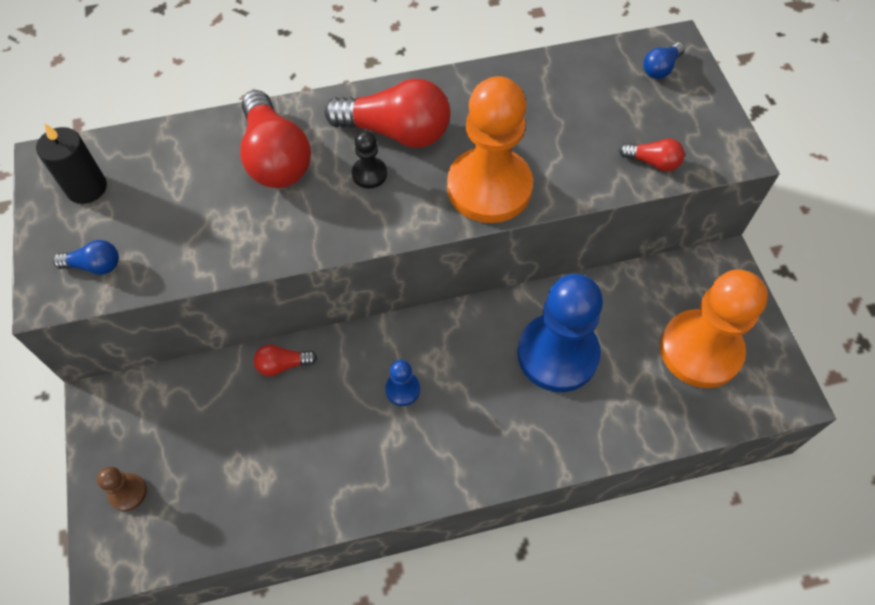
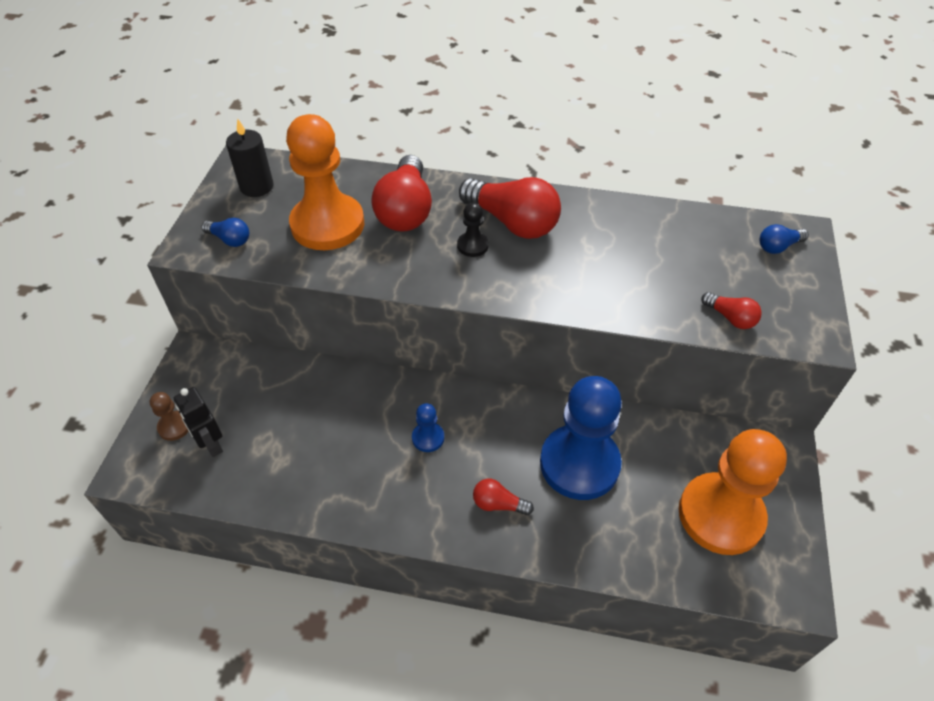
camera: 25 degrees right, 10 degrees down
red light bulb [254,345,317,376] -> red light bulb moved to [473,479,534,515]
orange pawn [447,76,533,223] -> orange pawn moved to [286,114,364,250]
none -> black robot [174,387,223,457]

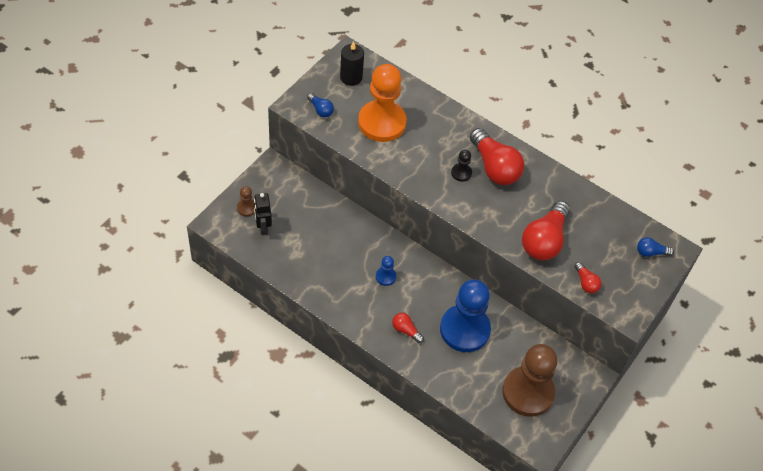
camera: 20 degrees right, 5 degrees up
red light bulb [371,155,432,232] -> red light bulb moved to [522,201,570,260]
orange pawn [679,429,787,555] -> brown pawn [502,344,557,417]

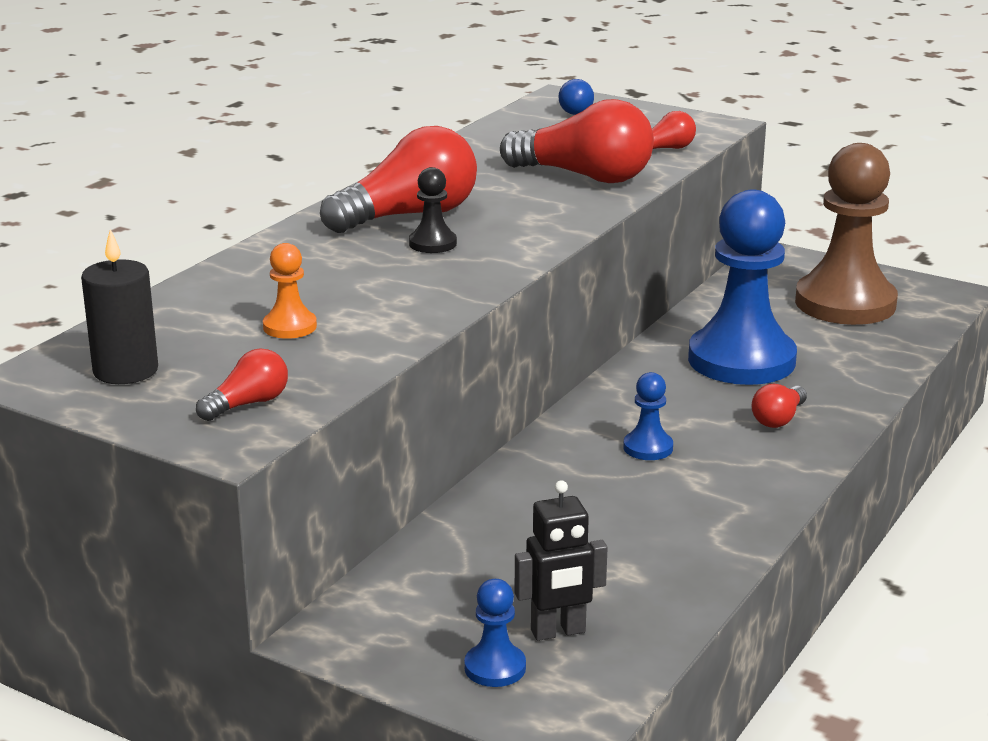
camera: 90 degrees left, 30 degrees down
brown pawn [237,186,255,216] -> blue pawn [464,579,526,687]
blue light bulb [307,93,334,117] -> red light bulb [196,348,288,421]
orange pawn [358,64,407,142] -> orange pawn [263,243,317,339], size x0.42

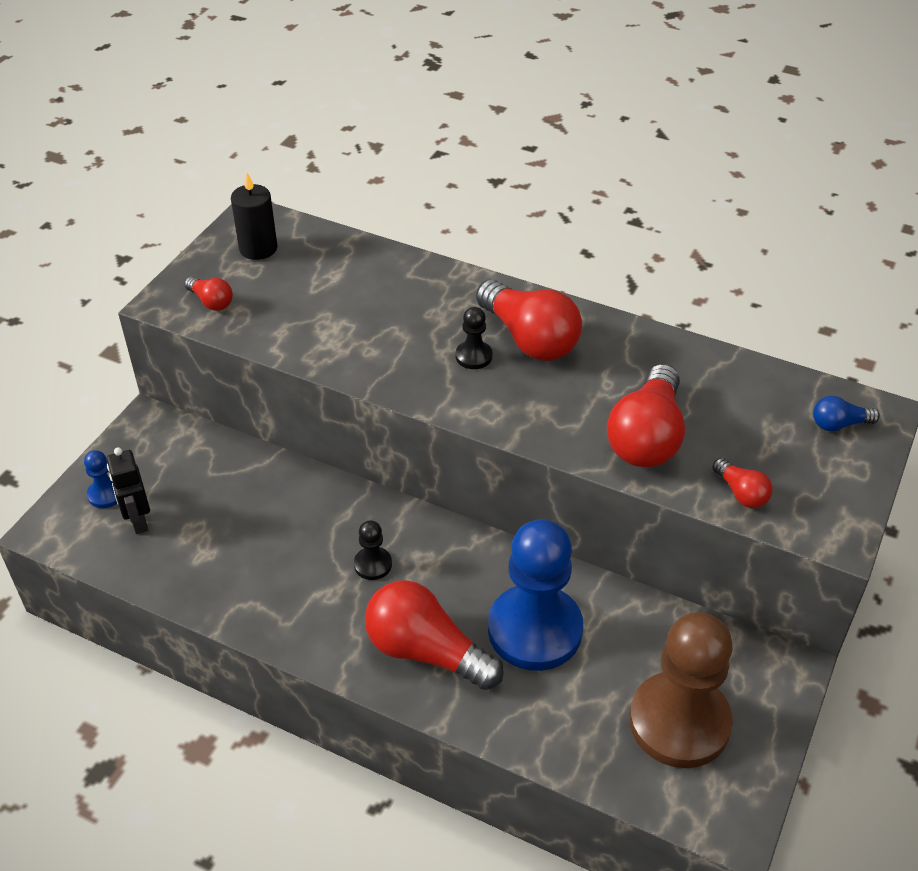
camera: 85 degrees right, 20 degrees up
orange pawn [263,243,317,339] -> none
blue pawn [623,372,673,460] -> black pawn [354,520,392,580]
red light bulb [751,384,807,428] -> red light bulb [365,580,504,690], size x2.09

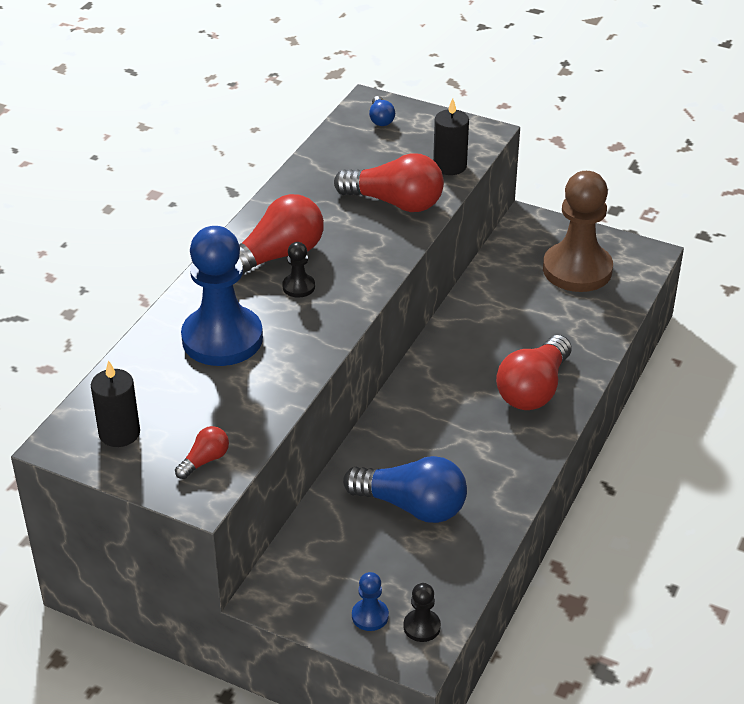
camera: 90 degrees left, 5 degrees down
black robot [107,447,150,534] -> none
black pawn [354,520,392,580] -> black pawn moved to [403,583,441,642]
blue pawn [488,519,583,671] -> blue pawn moved to [181,226,263,366]
red light bulb [712,458,773,508] -> black candle [433,98,469,175]
none -> blue light bulb [343,456,467,523]

